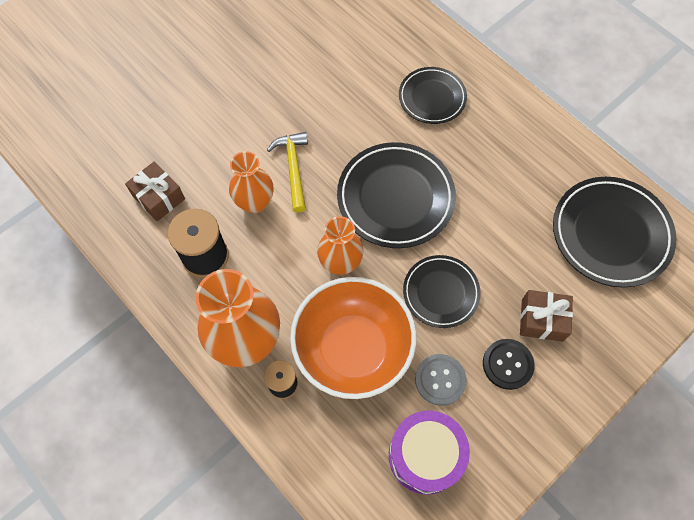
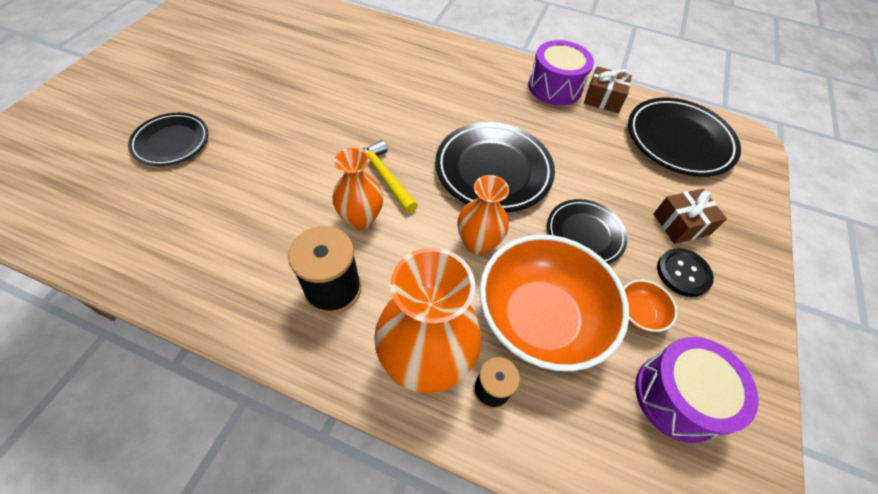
camera: 30 degrees left, 10 degrees down
brown gift [125,162,185,221] -> brown gift moved to [584,66,632,113]
black plate [399,67,467,124] -> black plate moved to [128,113,208,166]
grey button [415,354,467,406] -> orange bowl [623,280,677,332]
none -> purple drum [528,40,594,106]

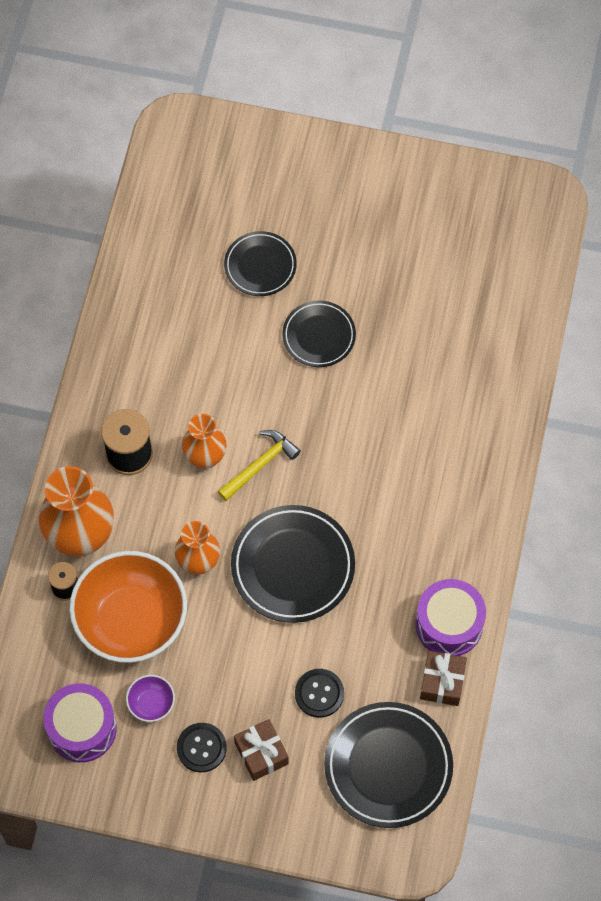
camera: 85 degrees right, 10 degrees up
black plate [547,199,628,264] -> black plate moved to [282,300,356,367]
orange bowl [623,280,677,332] -> purple bowl [126,675,175,722]
none -> black button [295,669,344,718]

